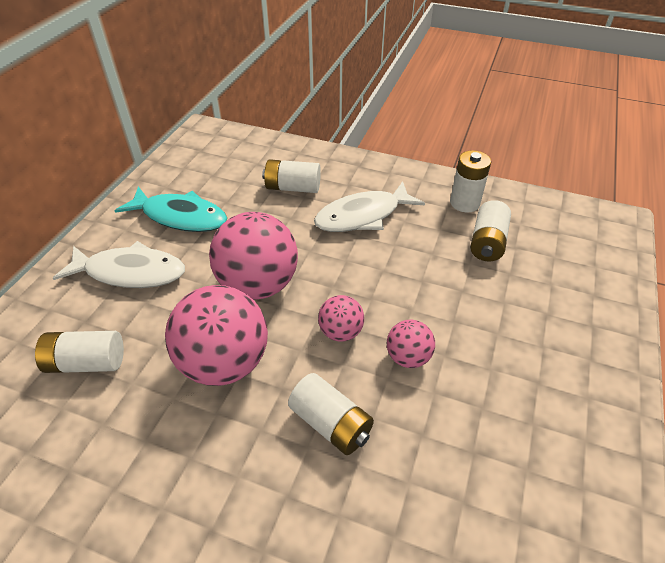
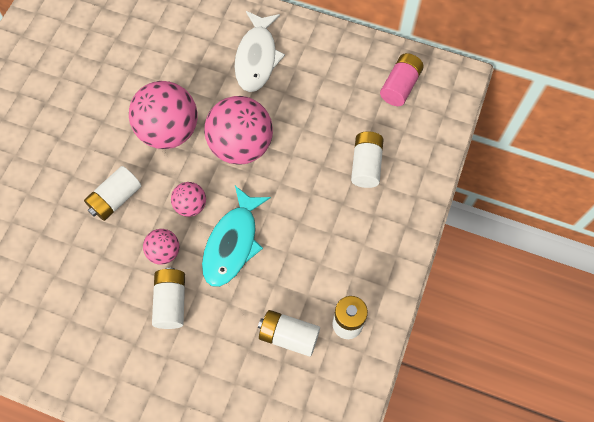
camera: 90 degrees right, 20 degrees up
white battery [35,331,124,373] -> white battery moved to [152,268,185,329]
turquoise fish [115,186,227,232] -> turquoise fish moved to [202,186,271,287]
white fish [314,181,425,232] -> none
none -> pink battery [380,53,424,106]

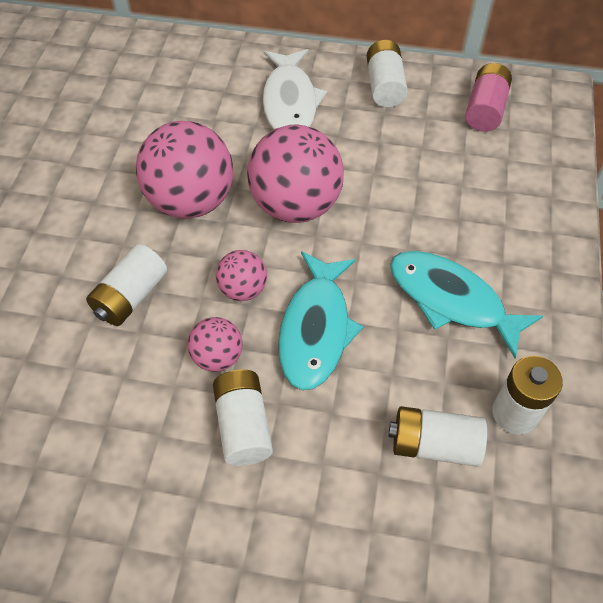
camera: 10 degrees left, 10 degrees down
white battery [351,131,383,188] -> white battery moved to [367,40,408,107]
none -> turquoise fish [390,251,543,359]

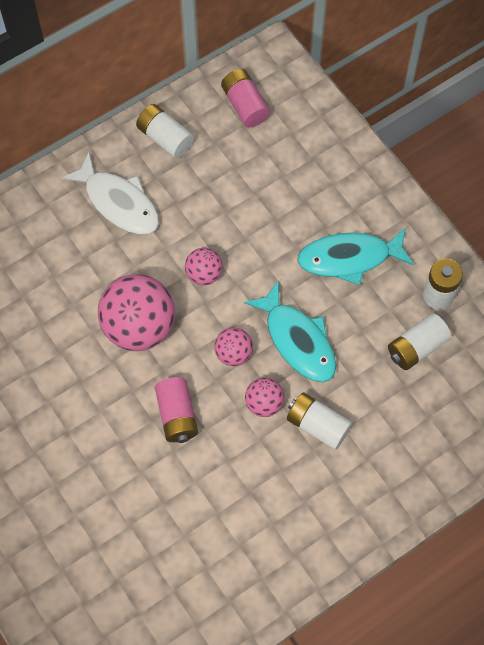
camera: 45 degrees left, 10 degrees up
white battery [86,244,167,326] -> pink battery [155,377,198,443]
pink ball [247,124,344,223] -> pink ball [185,248,223,285], size x0.50

